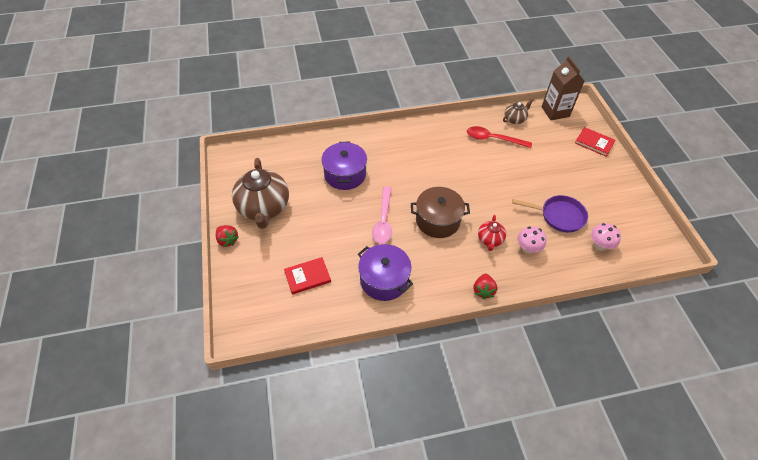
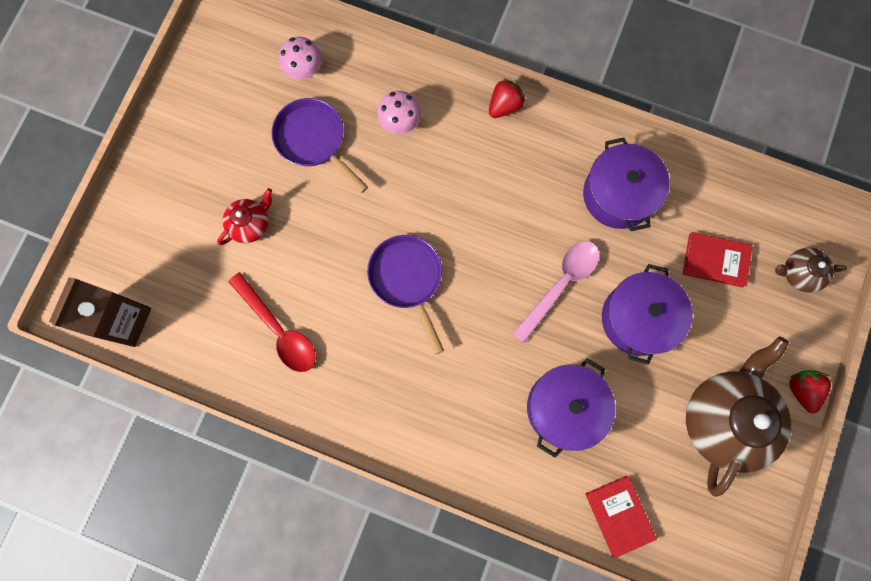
camera: 145 degrees left, 25 degrees up
brown pot [411,187,470,238] -> none
red teapot [478,215,506,251] -> red teapot moved to [217,188,272,245]
brown teapot [503,98,533,124] -> brown teapot moved to [775,248,847,293]
red book [575,127,616,157] -> red book moved to [586,476,657,558]
none -> purple pan [367,235,444,355]
none -> purple pot [602,264,693,365]

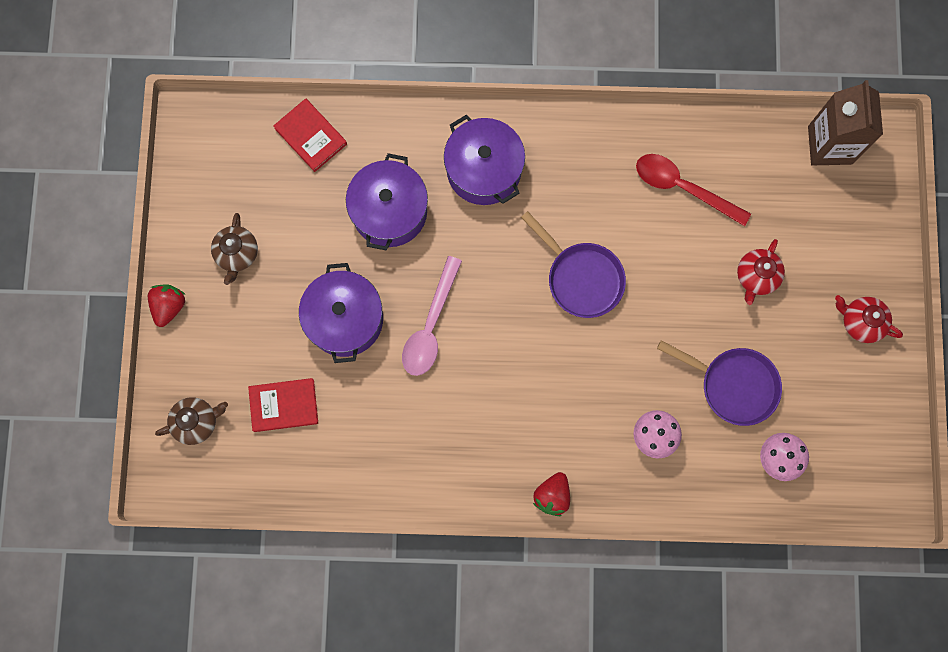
camera: 160 degrees right, 0 degrees up
purple pot [583,138,670,231] -> purple pot moved to [444,115,525,205]
brown teapot [686,336,791,497] -> brown teapot [211,213,258,285], size x0.49
red strawberry [789,370,831,413] -> red strawberry turned 135 degrees counterclockwise [148,284,186,327]
none -> red teapot [835,295,903,343]

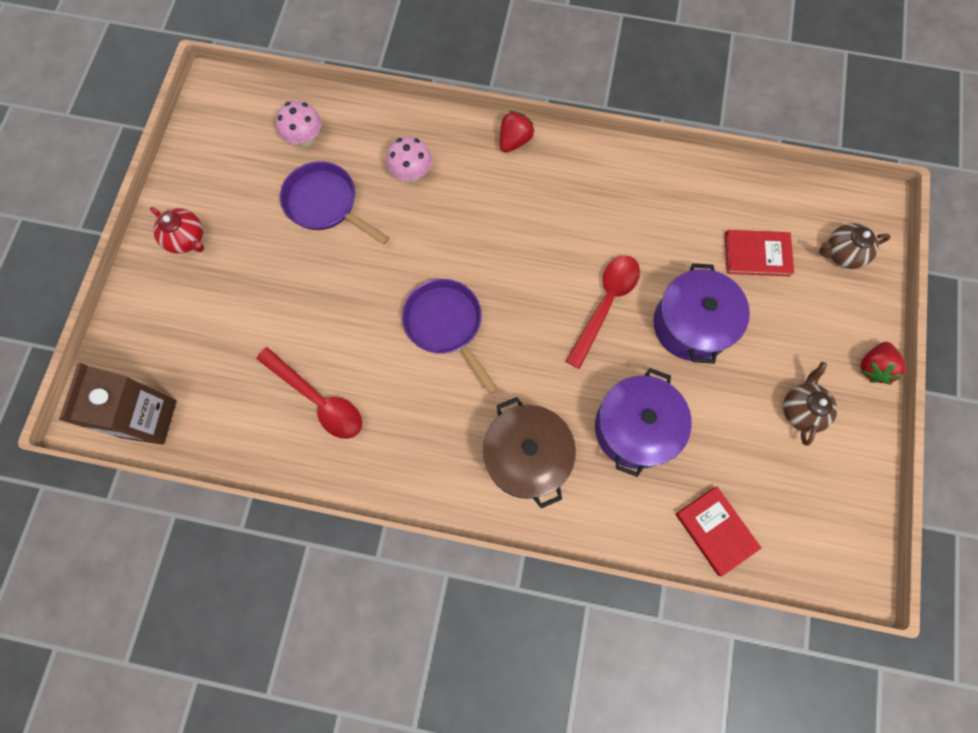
camera: 170 degrees left, 5 degrees down
pink spoon [402,256,462,376] -> red spoon [566,255,640,369]
purple pot [444,115,525,205] -> brown pot [483,397,576,508]
red teapot [737,239,785,305] -> none

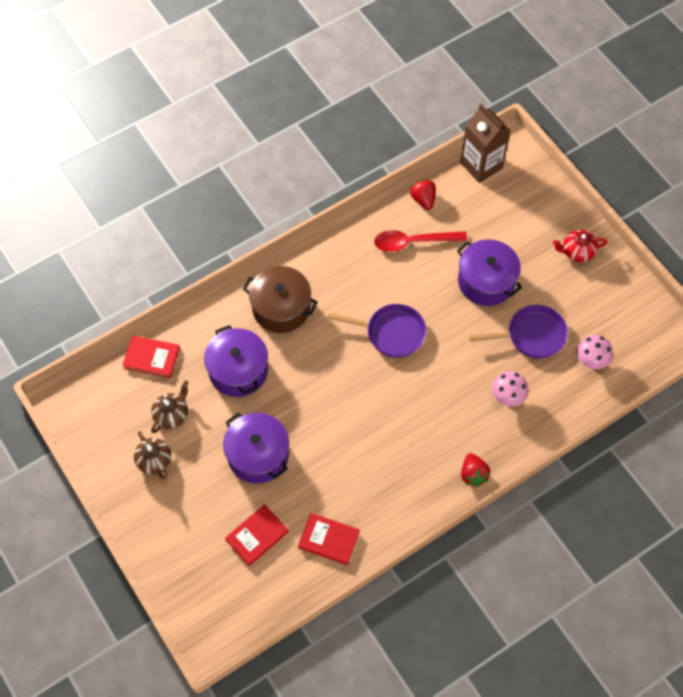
camera: 135 degrees right, 10 degrees down
red spoon [566,255,640,369] -> none
brown teapot [819,223,891,269] -> brown teapot moved to [151,380,188,433]
red strawberry [861,342,906,385] -> red strawberry moved to [410,179,436,210]
none -> red book [298,513,360,565]
none -> purple pot [457,239,522,306]

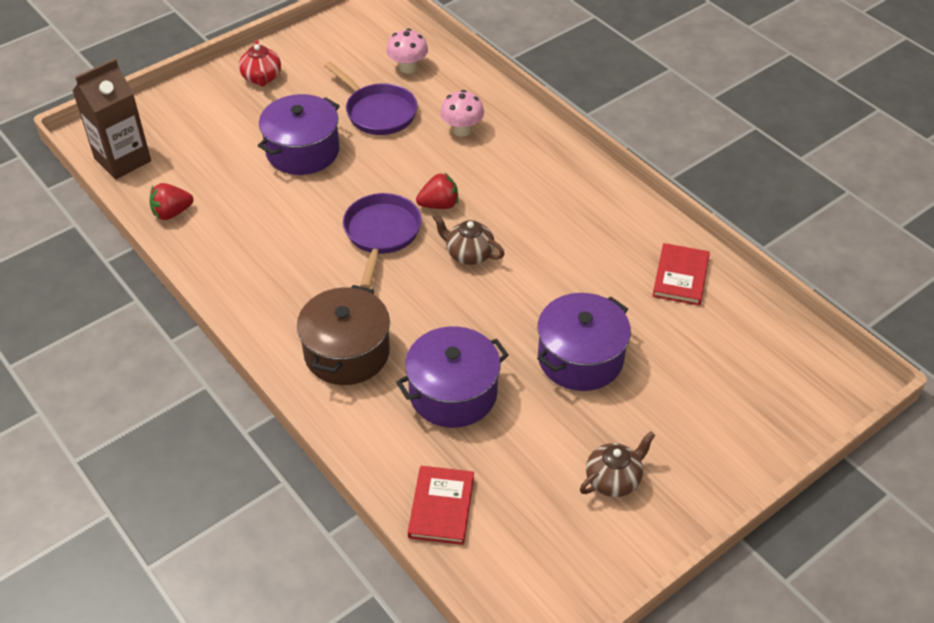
camera: 95 degrees left, 15 degrees down
brown teapot [151,380,188,433] -> brown teapot moved to [432,214,505,265]
red book [225,504,289,566] -> none
red spoon [374,230,467,252] -> none
red strawberry [461,453,490,487] -> red strawberry moved to [416,172,458,209]
purple pan [469,305,568,359] -> purple pan turned 150 degrees clockwise [324,62,418,135]

